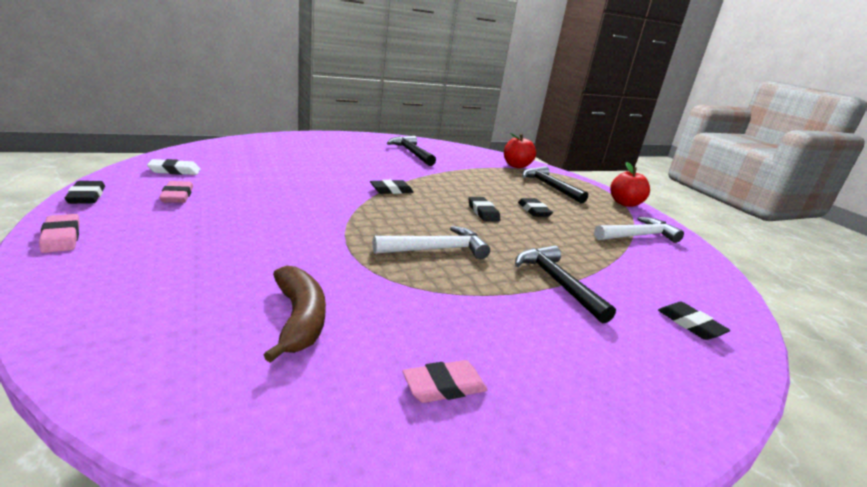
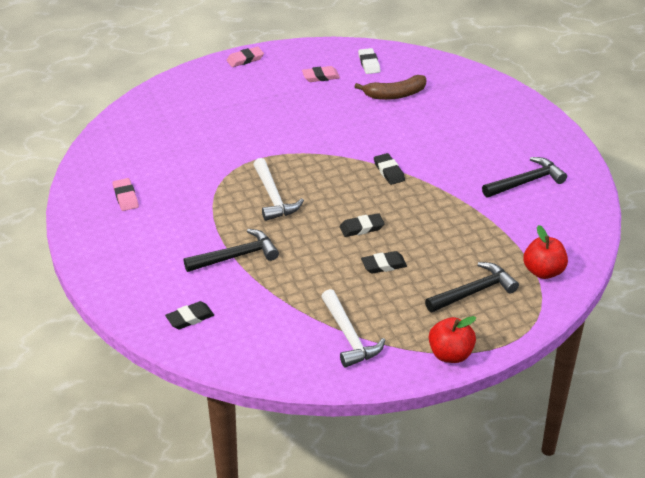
camera: 95 degrees right, 15 degrees up
black eraser [65,181,105,204] -> none
brown banana [264,266,326,363] -> brown banana moved to [355,75,426,100]

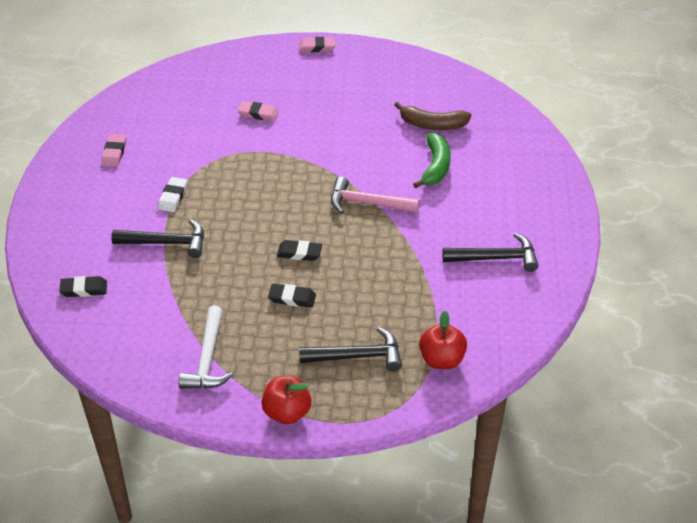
camera: 25 degrees right, 5 degrees up
white hammer [253,158,304,221] -> none
pink eraser [302,66,340,82] -> pink eraser moved to [238,101,279,121]
white eraser [358,48,380,74] -> white eraser moved to [158,177,188,212]
black eraser [374,153,405,185] -> pink hammer [331,177,420,214]
none -> green banana [413,133,451,188]

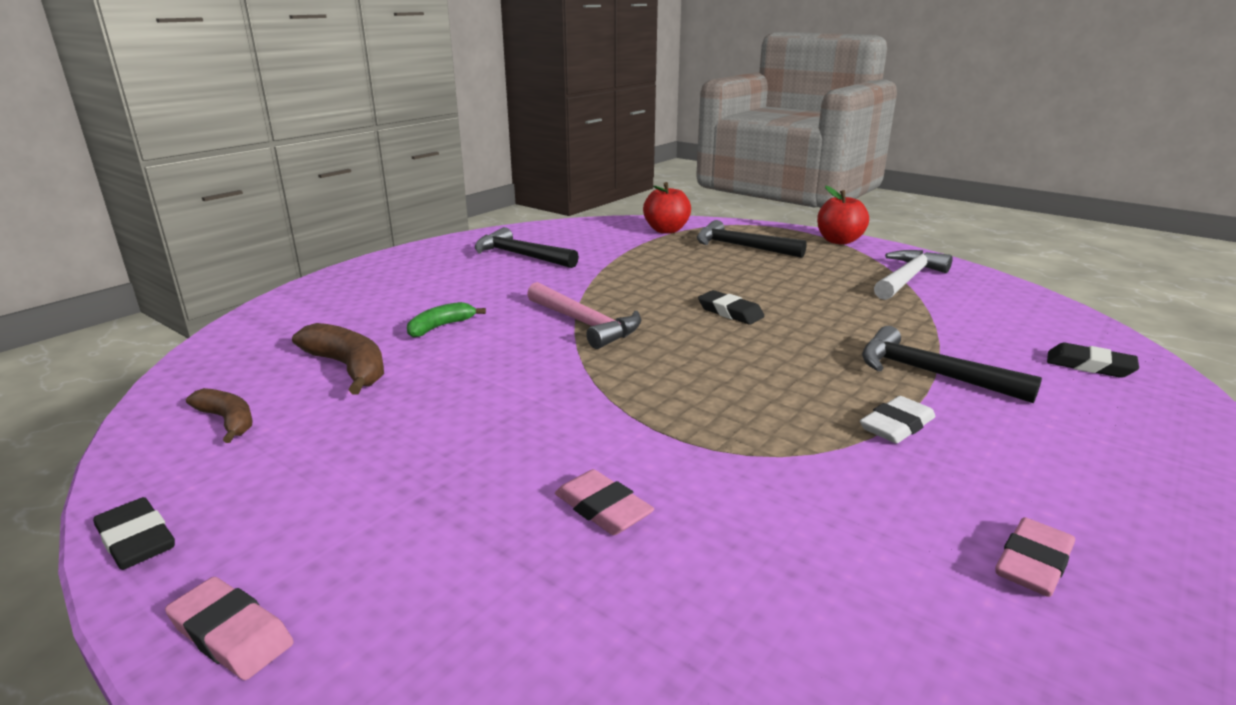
camera: 145 degrees left, 20 degrees down
black eraser [268,284,316,308] -> black eraser moved to [93,497,175,570]
green banana [413,133,451,188] -> green banana [407,302,486,338], size x0.64
none -> brown banana [186,388,253,443]

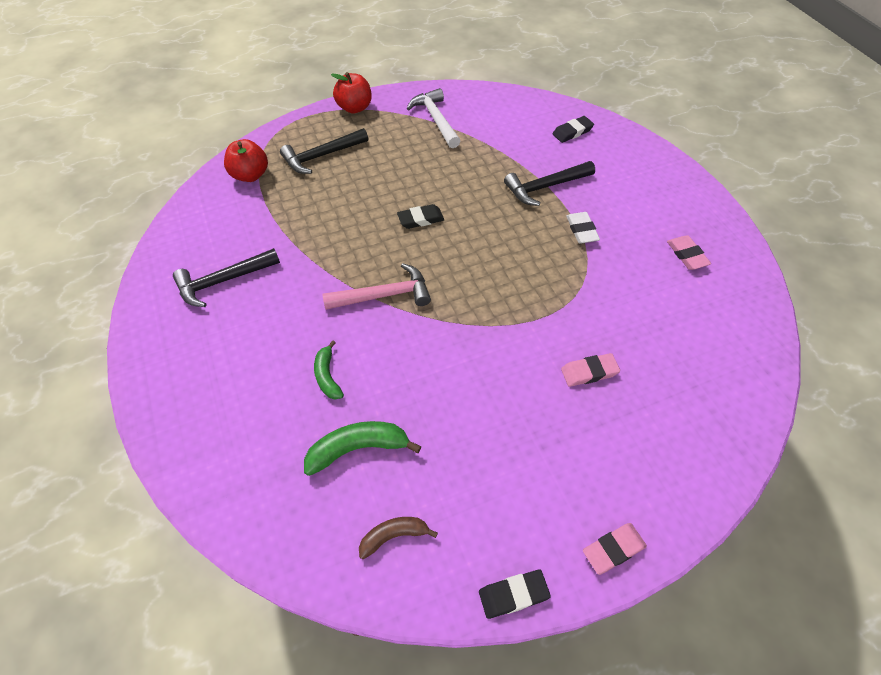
camera: 60 degrees left, 30 degrees up
brown banana [292,323,384,395] -> green banana [304,421,421,476]

